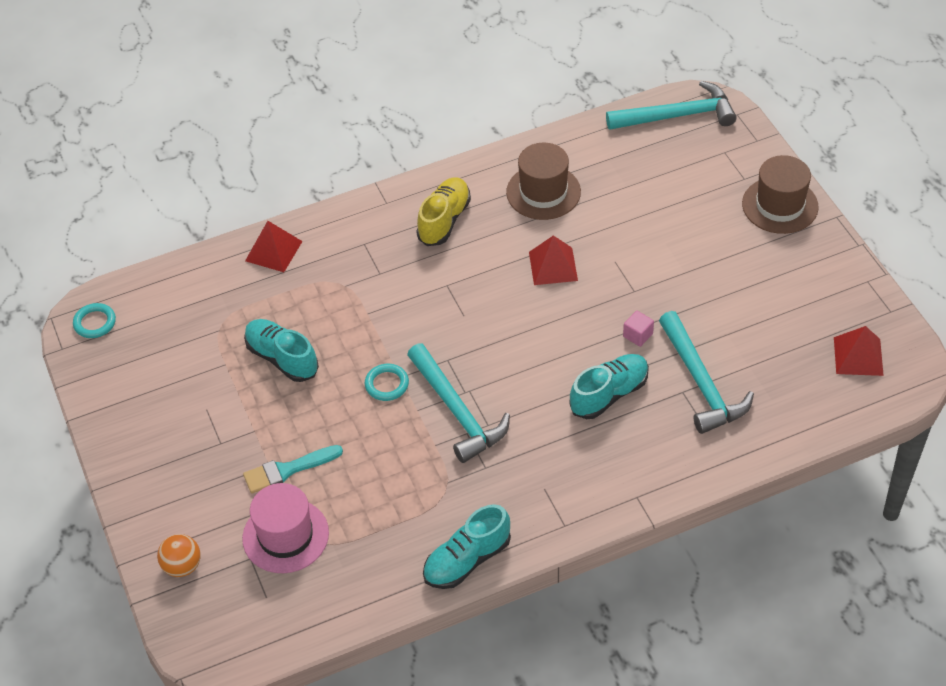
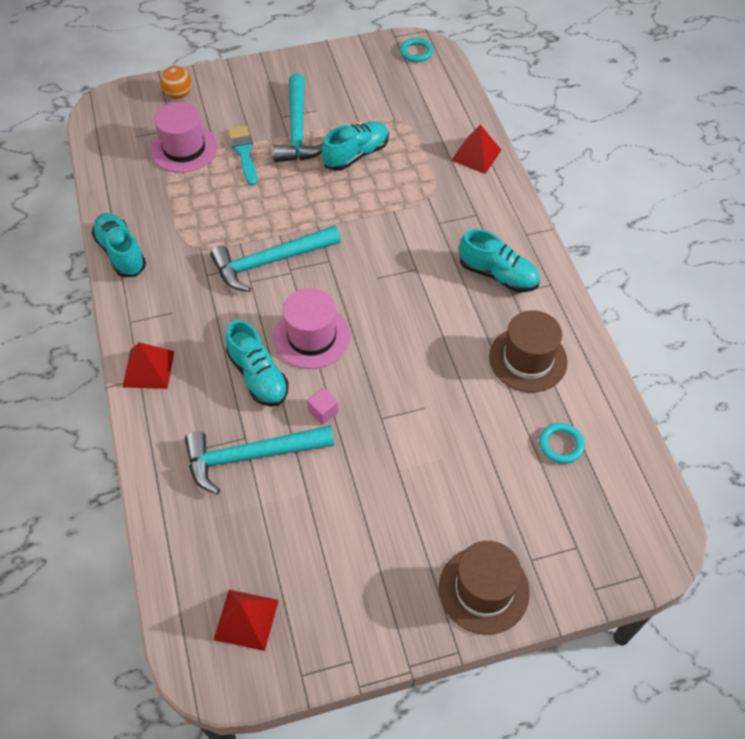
camera: 95 degrees right, 5 degrees up
turquoise ring [365,364,409,401] -> turquoise ring moved to [539,423,585,464]
yellow shoe [416,177,471,246] -> turquoise shoe [459,229,540,292]
red pyramid [529,236,578,285] -> red pyramid moved to [123,342,174,389]
turquoise hammer [606,81,737,130] -> turquoise hammer moved to [273,74,323,162]
none -> pink hat [274,288,350,369]

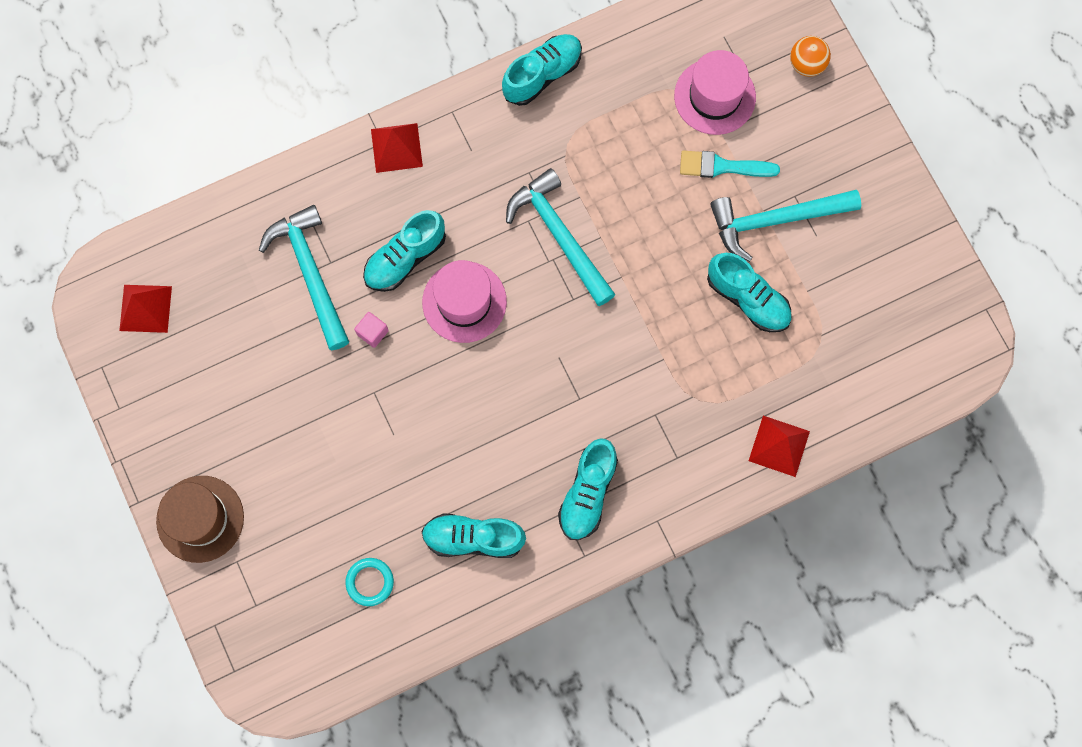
camera: 80 degrees right, 20 degrees up
turquoise brush [228,125,257,186] -> turquoise brush turned 150 degrees counterclockwise [680,150,780,178]
turquoise ring [400,38,433,62] -> none
brown hat [489,310,568,392] -> turquoise shoe [421,513,526,558]

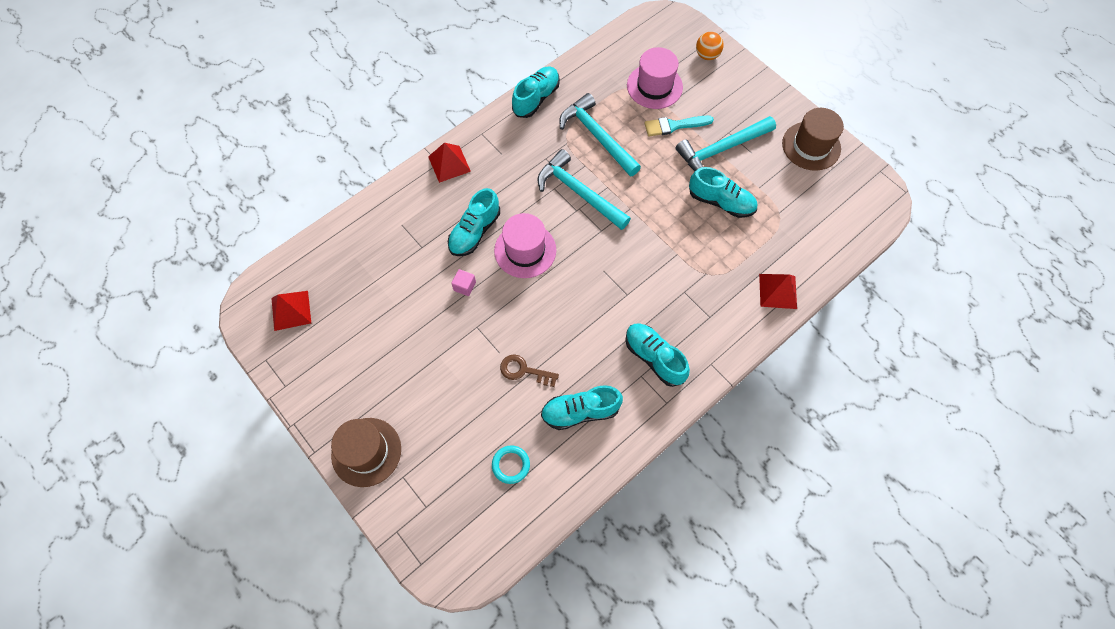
camera: 15 degrees left, 10 degrees down
turquoise hammer [259,205,349,350] -> turquoise hammer moved to [559,93,641,177]
turquoise shoe [558,438,618,540] -> turquoise shoe turned 135 degrees clockwise [625,324,690,387]
none -> brown key [500,354,559,387]
none -> brown hat [782,108,844,171]

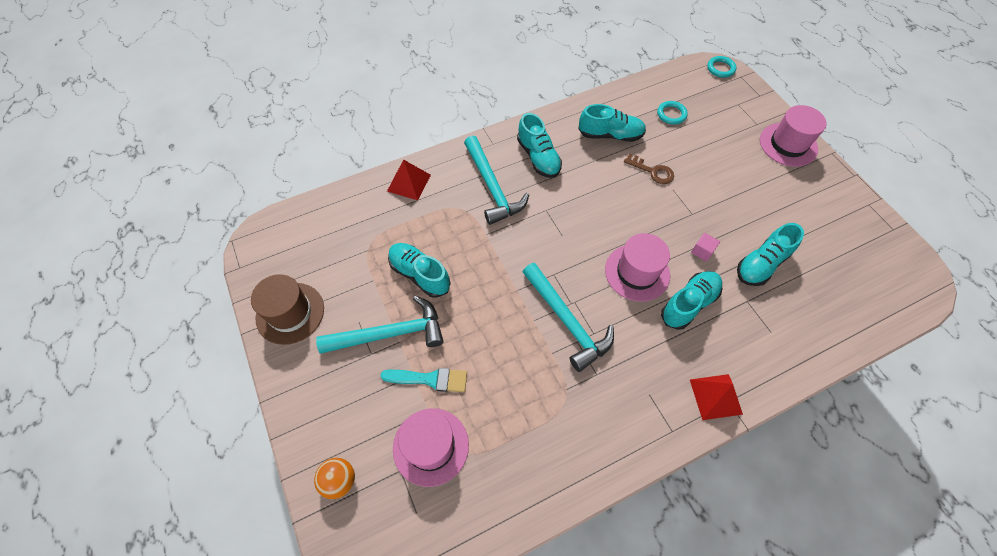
camera: 165 degrees left, 5 degrees down
red pyramid [271,291,311,331] -> none
brown hat [331,418,401,487] -> pink hat [760,105,827,167]
turquoise shoe [512,67,560,118] -> turquoise shoe moved to [737,223,804,286]
turquoise hammer [559,93,641,177] -> turquoise hammer moved to [464,136,529,225]
none -> turquoise ring [707,56,736,78]

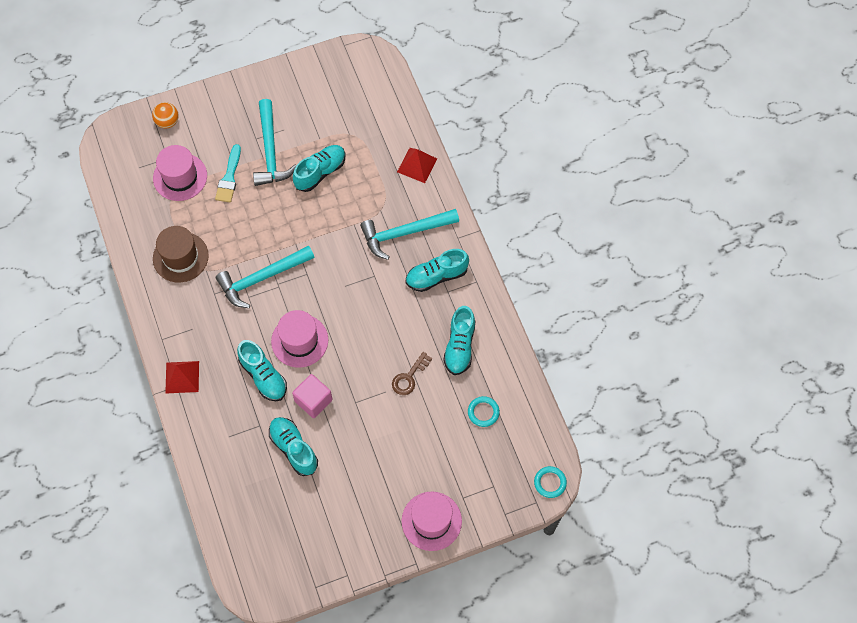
camera: 95 degrees right, 5 degrees up
brown hat [251,274,324,345] -> brown hat moved to [153,226,209,282]
pink cube [691,233,720,262] -> pink cube [292,374,333,418], size x1.73

